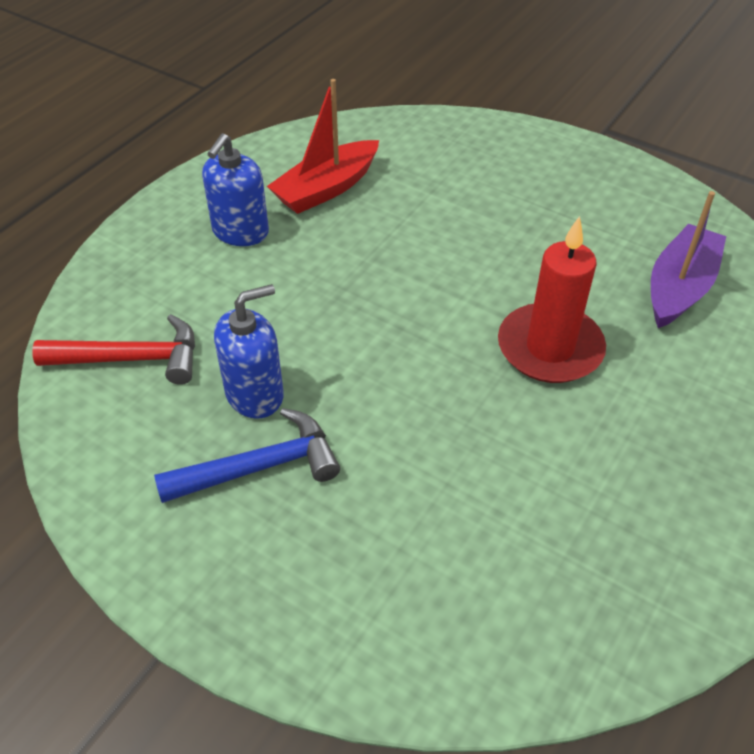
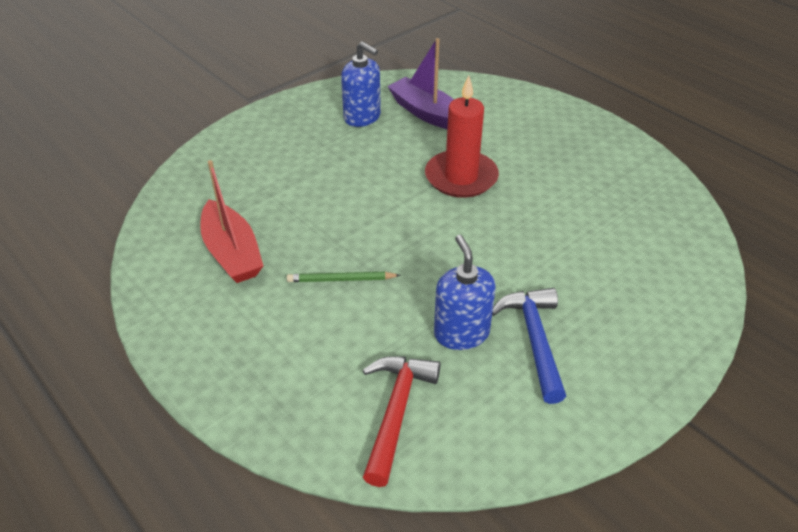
camera: 75 degrees left, 5 degrees down
blue soap dispenser [202,133,269,246] -> blue soap dispenser moved to [341,42,381,127]
none -> green pencil [287,272,401,282]

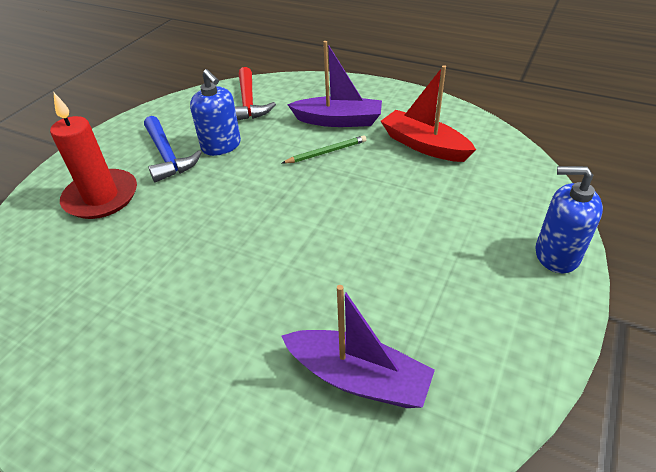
camera: 160 degrees right, 0 degrees up
blue soap dispenser [341,42,381,127] -> blue soap dispenser moved to [535,166,603,273]
red candle [425,75,499,198] -> red candle moved to [50,93,137,219]
none -> purple boat [287,41,382,127]

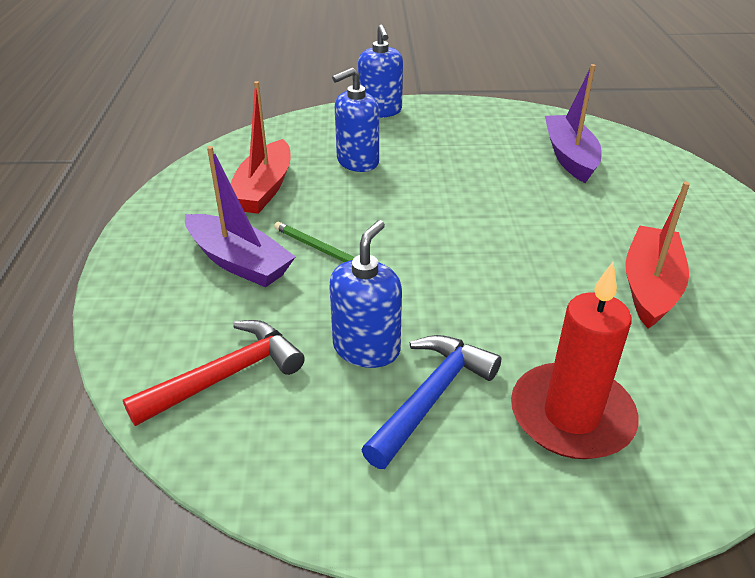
camera: 120 degrees left, 5 degrees down
purple boat [287,41,382,127] -> purple boat turned 150 degrees clockwise [185,146,296,287]
none -> blue soap dispenser [332,68,379,172]
none -> red boat [625,182,690,329]

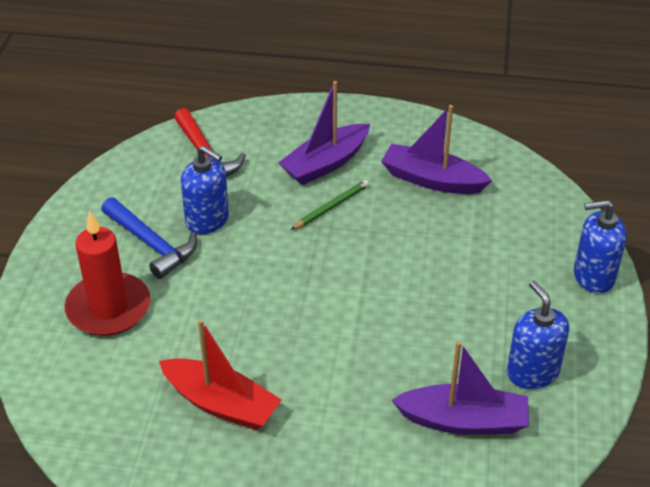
camera: 100 degrees right, 5 degrees up
red boat [230,81,291,214] -> purple boat [381,105,492,194]
blue soap dispenser [332,68,379,172] -> blue soap dispenser moved to [507,280,569,389]

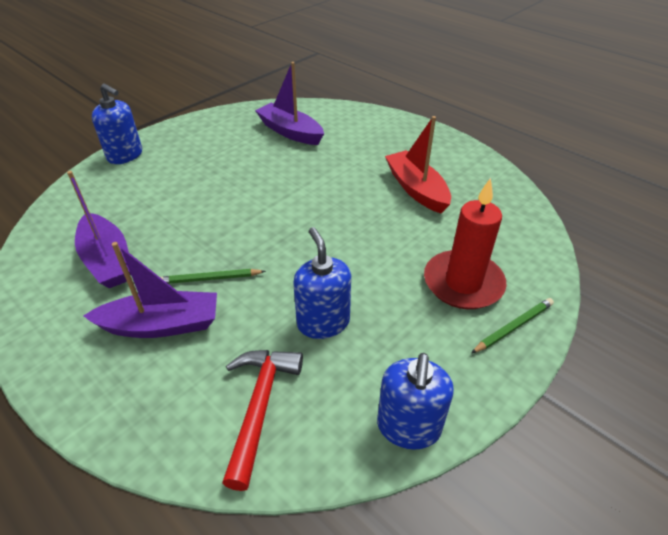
camera: 145 degrees left, 0 degrees up
blue hammer [101,197,197,279] -> none
blue soap dispenser [507,280,569,389] -> blue soap dispenser moved to [377,353,454,450]
none -> green pencil [471,298,554,353]

